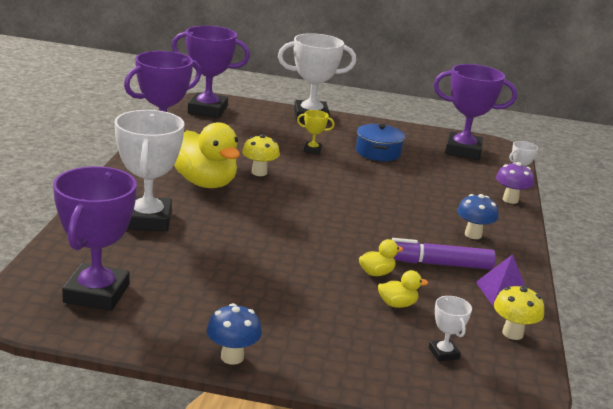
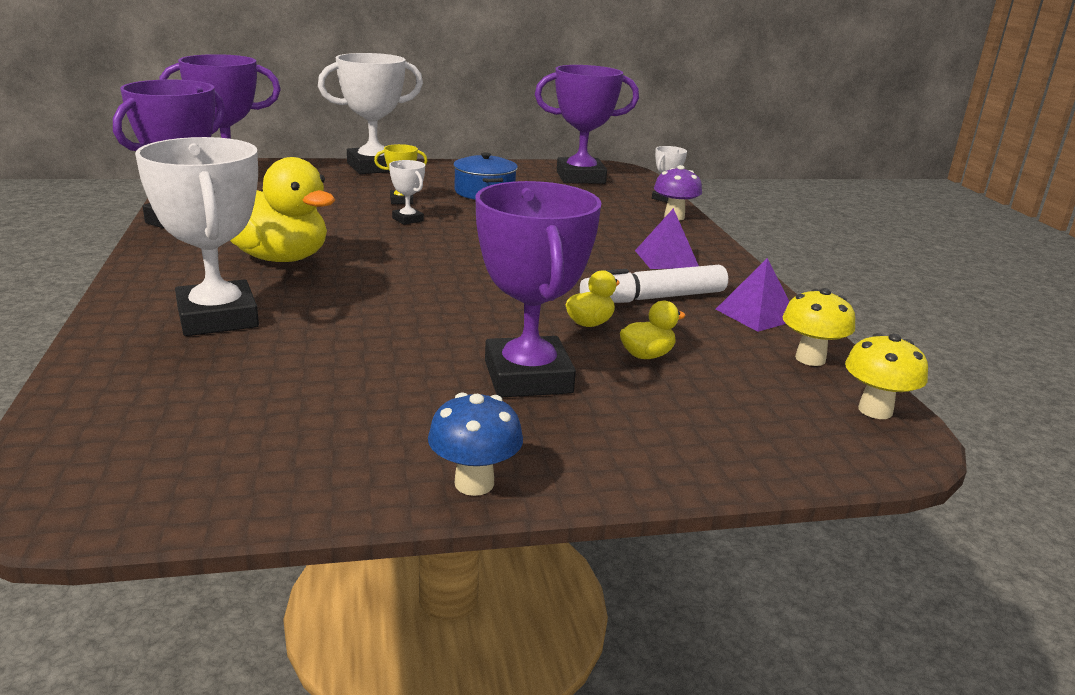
camera: 20 degrees left, 0 degrees up
purple trophy [53,166,137,311] -> purple trophy moved to [475,181,602,397]
yellow mushroom [242,134,280,176] -> yellow mushroom moved to [845,333,928,419]
purple marker [392,238,496,269] -> white marker [580,265,728,303]
white trophy [429,296,472,362] -> white trophy moved to [389,160,425,225]
blue mushroom [457,194,499,239] -> purple pyramid [635,208,699,269]

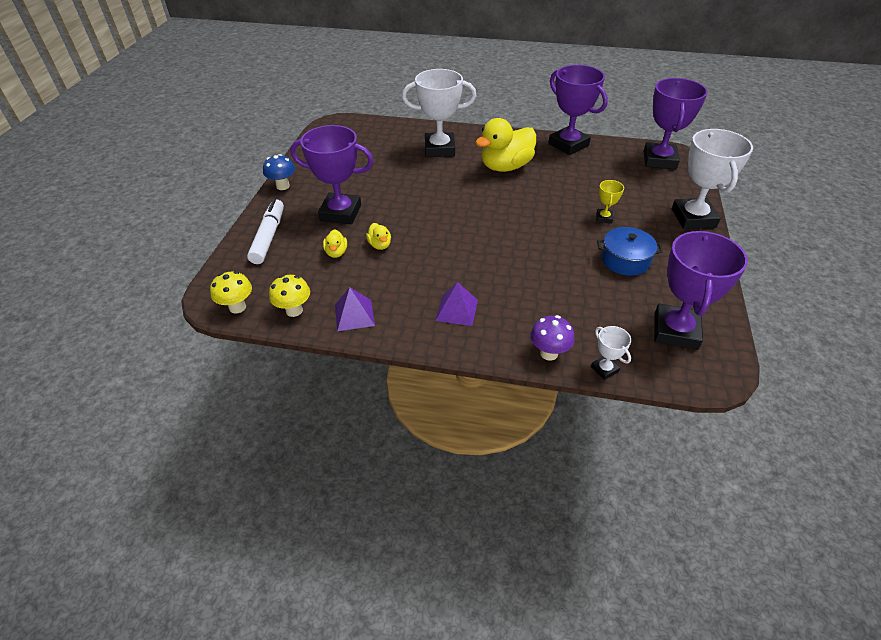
camera: 115 degrees right, 20 degrees up
white trophy [389,160,425,225] -> none
white marker [580,265,728,303] -> white marker moved to [247,199,284,264]

